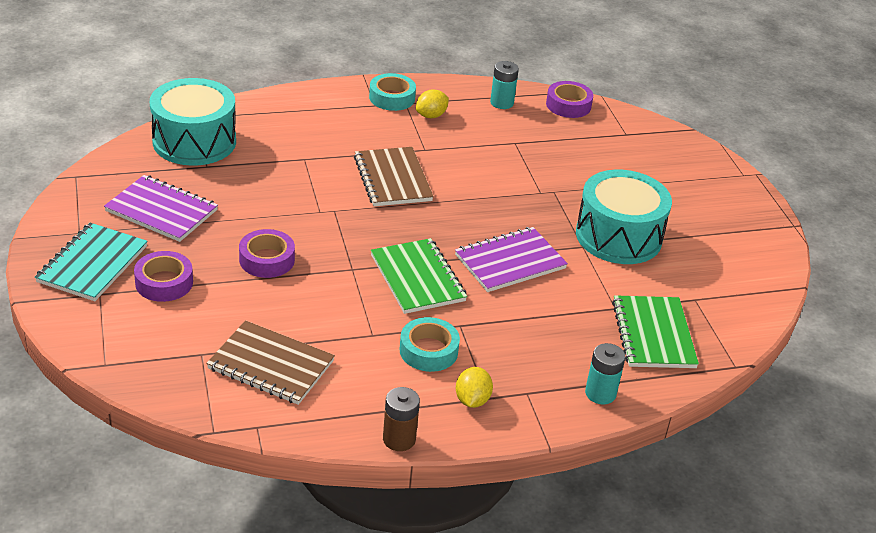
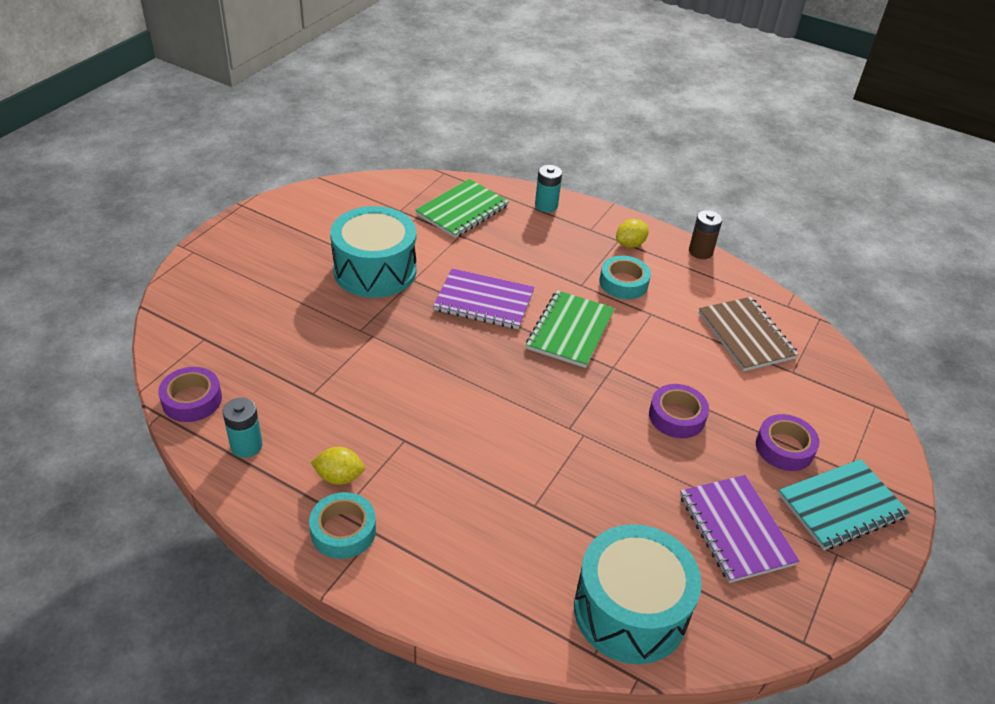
camera: 135 degrees left, 5 degrees up
brown notebook [354,147,434,206] -> none

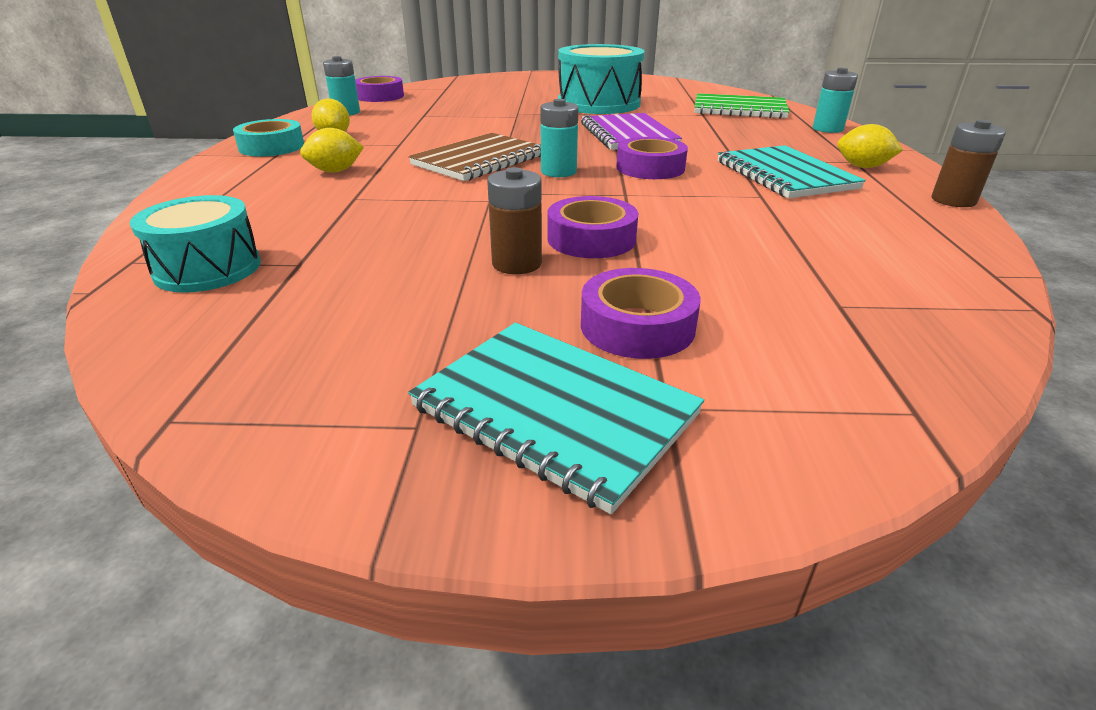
camera: 65 degrees right, 10 degrees down
green notebook [526,290,615,368] -> purple tape [617,137,688,179]
turquoise drum [574,524,702,664] -> turquoise drum [130,195,261,293], size x0.61
turquoise tape [599,256,651,299] -> turquoise notebook [718,145,866,198]
purple notebook [680,475,800,583] -> none
brown notebook [698,297,799,371] -> brown notebook moved to [408,133,541,181]
none -> yellow lemon [300,128,364,173]
none -> brown battery [487,167,542,274]
none -> turquoise battery [540,99,578,177]

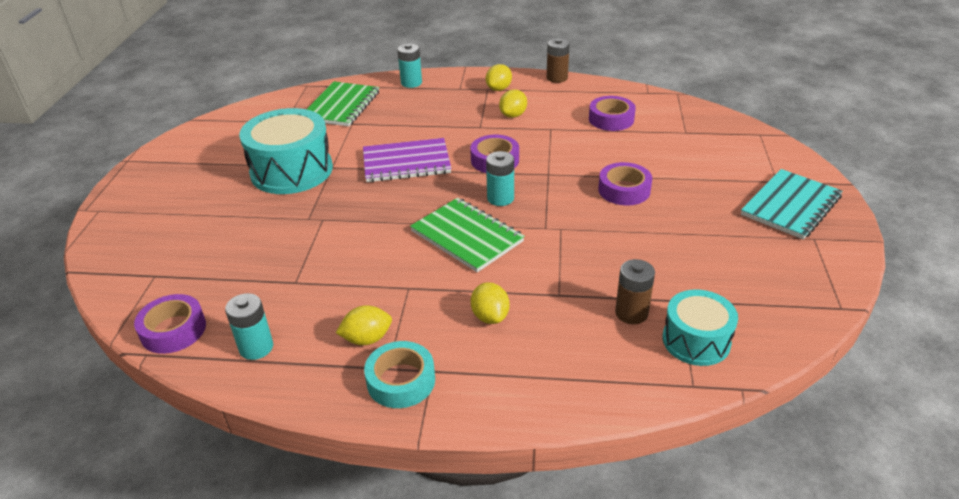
camera: 85 degrees left, 5 degrees up
brown notebook [408,133,541,181] -> green notebook [410,198,525,272]
brown battery [487,167,542,274] -> brown battery moved to [615,259,655,324]
purple tape [581,268,701,359] -> purple tape moved to [589,96,636,131]
turquoise notebook [718,145,866,198] -> yellow lemon [499,89,527,118]

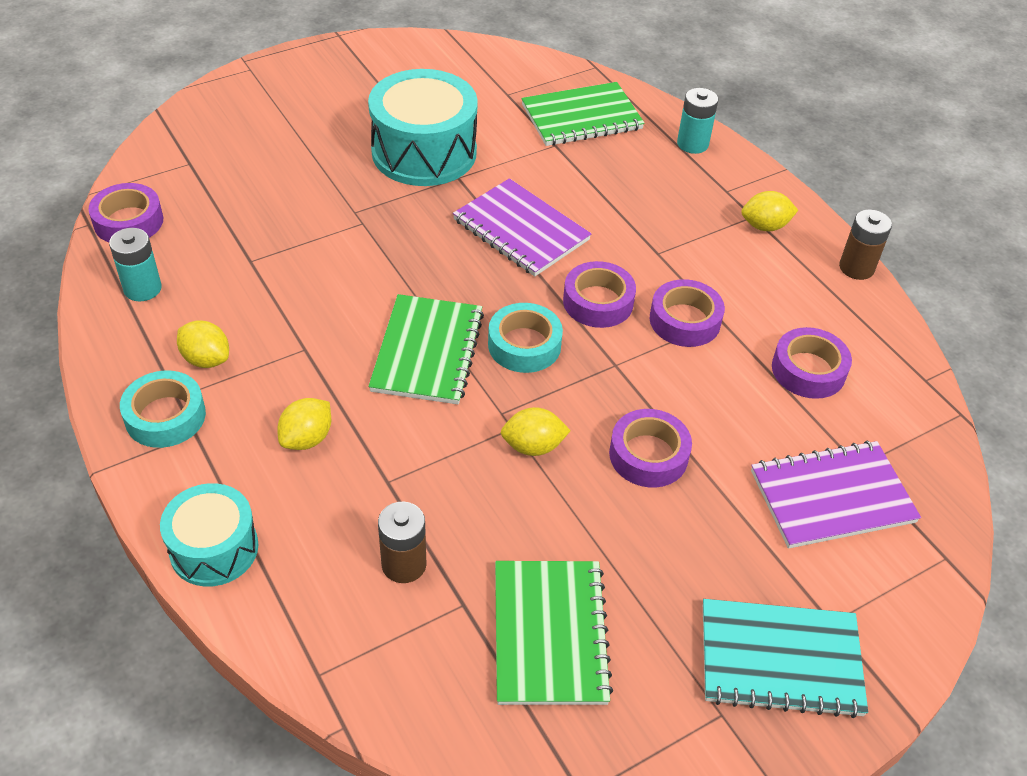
camera: 50 degrees right, 10 degrees up
turquoise battery [486,151,514,206] -> turquoise tape [488,303,563,373]
yellow lemon [499,89,527,118] -> yellow lemon moved to [501,407,571,456]
turquoise drum [663,290,738,366] -> turquoise drum moved to [160,483,258,587]
none -> green notebook [495,561,613,705]
none -> purple tape [650,279,725,347]
none -> purple notebook [751,440,921,549]

